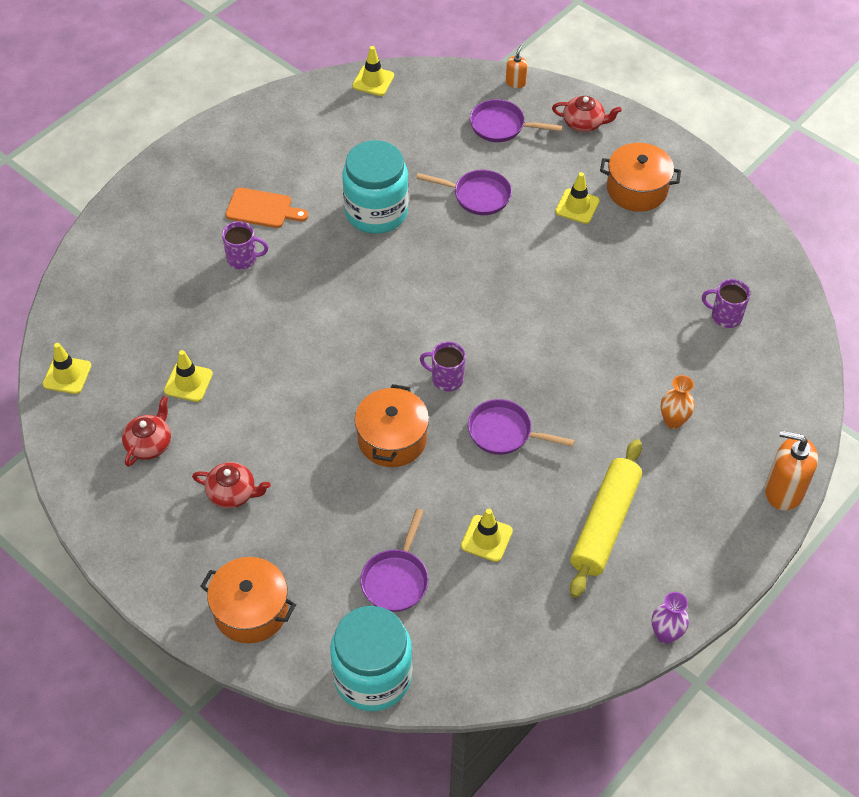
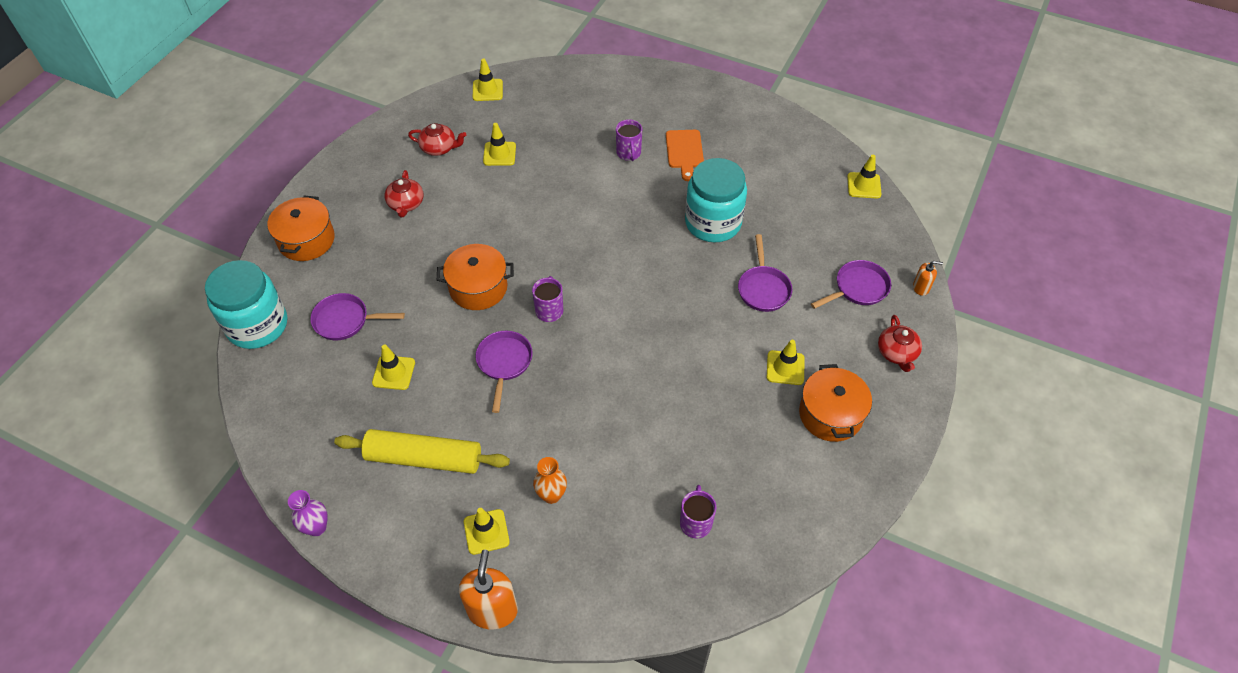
camera: 75 degrees right, 0 degrees up
purple pan [470,99,563,142] -> purple pan turned 60 degrees clockwise [811,260,891,309]
none -> yellow traffic cone [464,508,510,555]

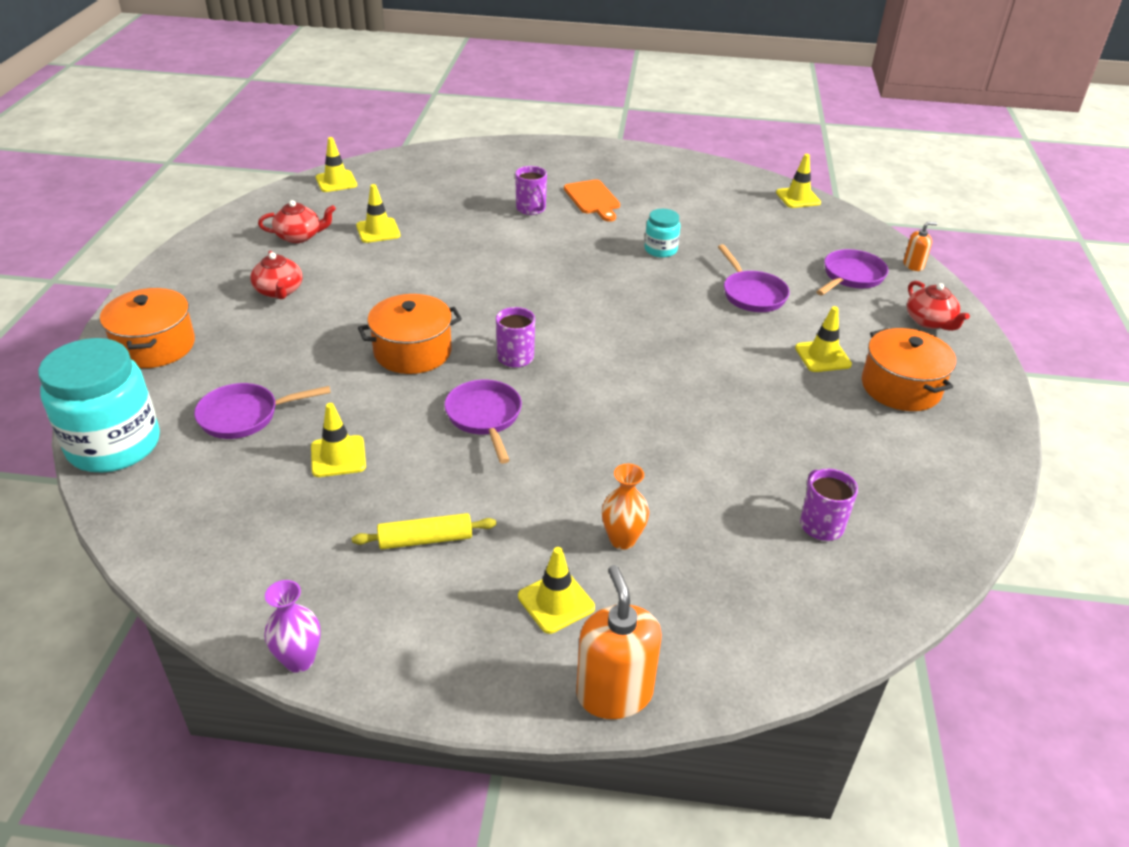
camera: 20 degrees left, 15 degrees down
yellow rolling pin [334,429,510,474] -> yellow rolling pin [352,513,496,549], size x0.55
turquoise jar [685,158,747,242] -> turquoise jar [645,209,680,258], size x0.49

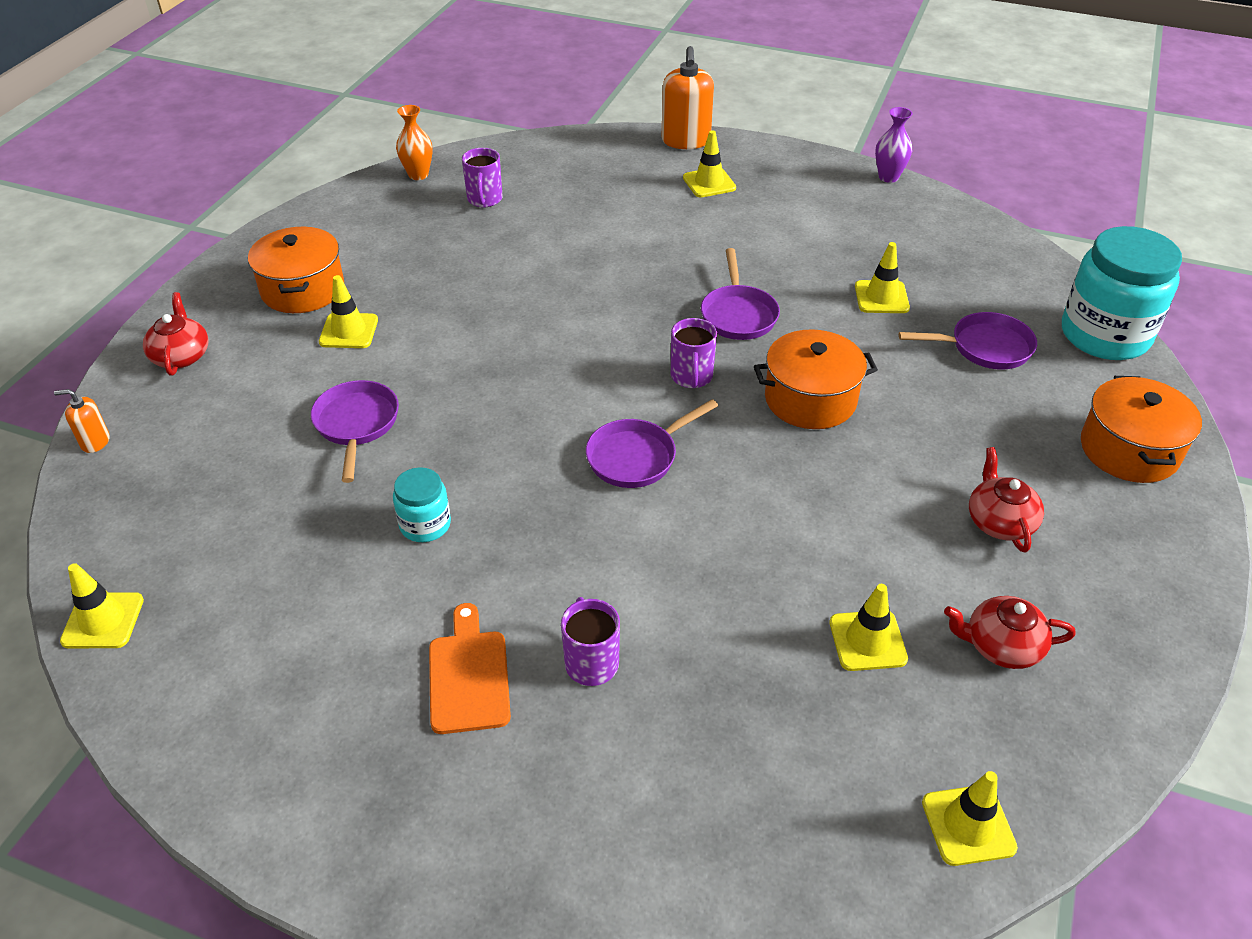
camera: 165 degrees left, 5 degrees up
yellow rolling pin [352,513,496,549] -> none
orange vase [602,464,649,550] -> orange vase moved to [396,105,433,180]
purple pan [816,249,888,296] -> purple pan moved to [586,399,718,488]

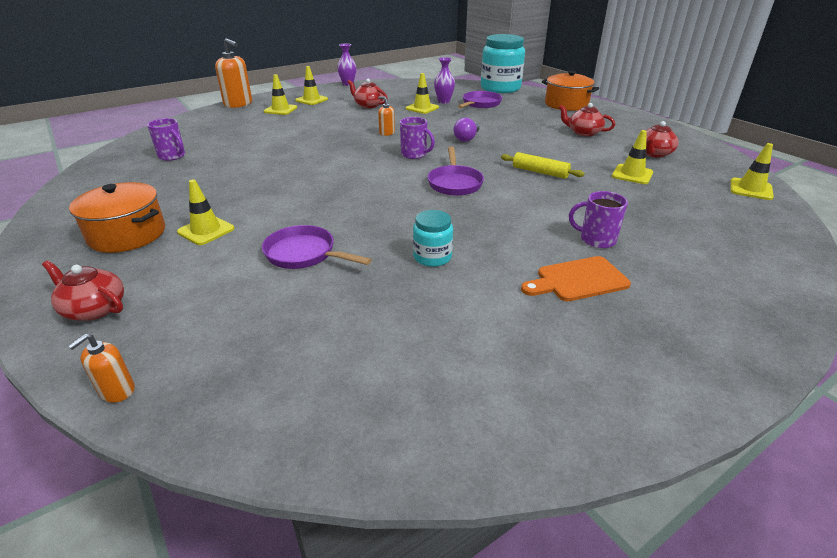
camera: 55 degrees left, 10 degrees down
yellow traffic cone [60,563,144,648] -> yellow traffic cone moved to [295,66,328,105]
orange vase [396,105,433,180] -> none
orange cutting board [429,603,511,734] -> orange cutting board turned 45 degrees counterclockwise [521,256,631,301]
purple pan [701,248,780,340] -> orange soap dispenser [378,96,395,136]
orange pot [754,329,878,429] -> purple light bulb [454,118,480,142]
none -> red teapot [348,79,388,108]
none -> purple vase [434,57,455,104]
none -> yellow rolling pin [501,152,585,179]

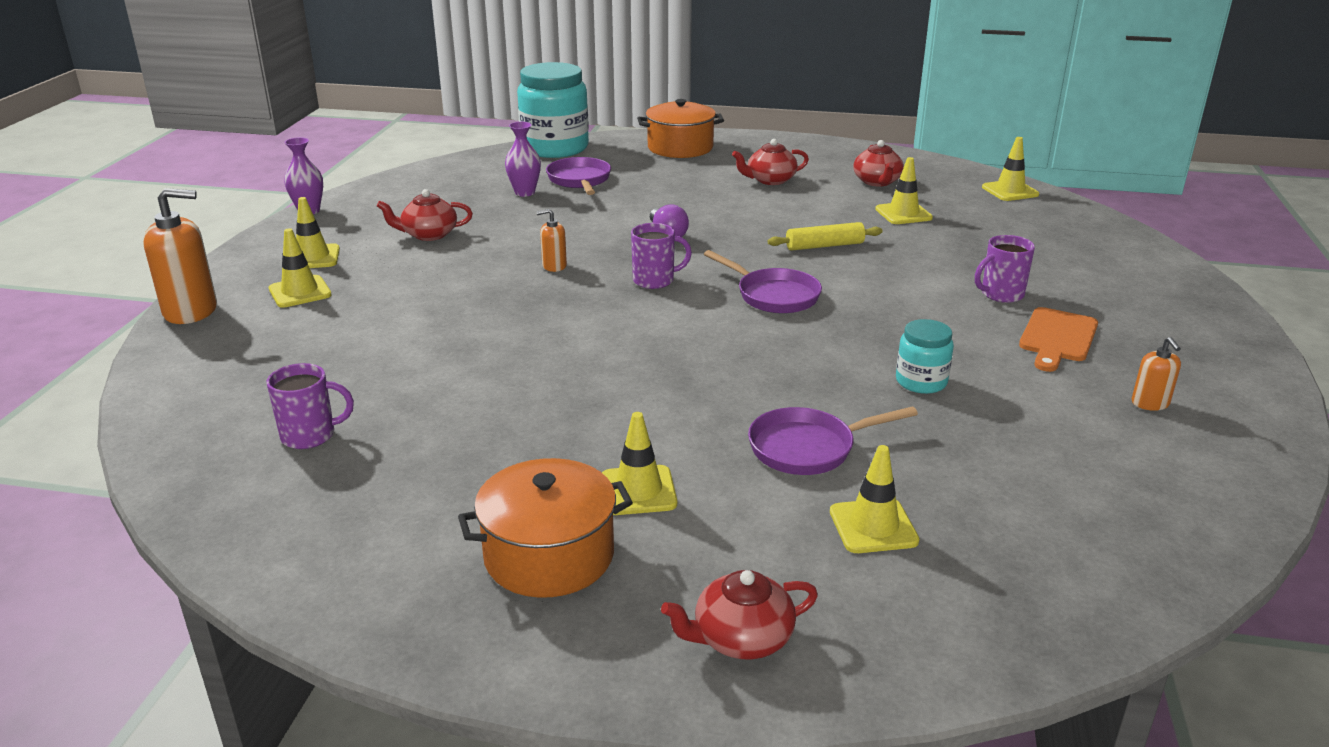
camera: 45 degrees left, 5 degrees down
orange soap dispenser [68,334,135,403] -> orange soap dispenser moved to [1132,337,1181,411]
yellow traffic cone [406,73,439,114] -> yellow traffic cone moved to [830,445,920,553]

